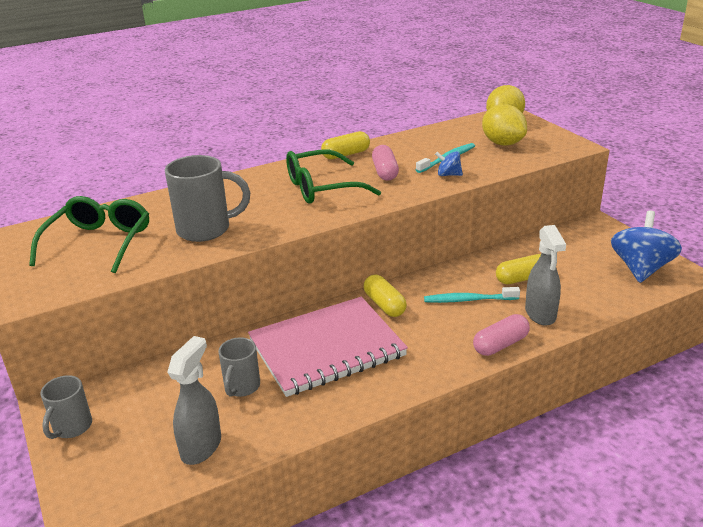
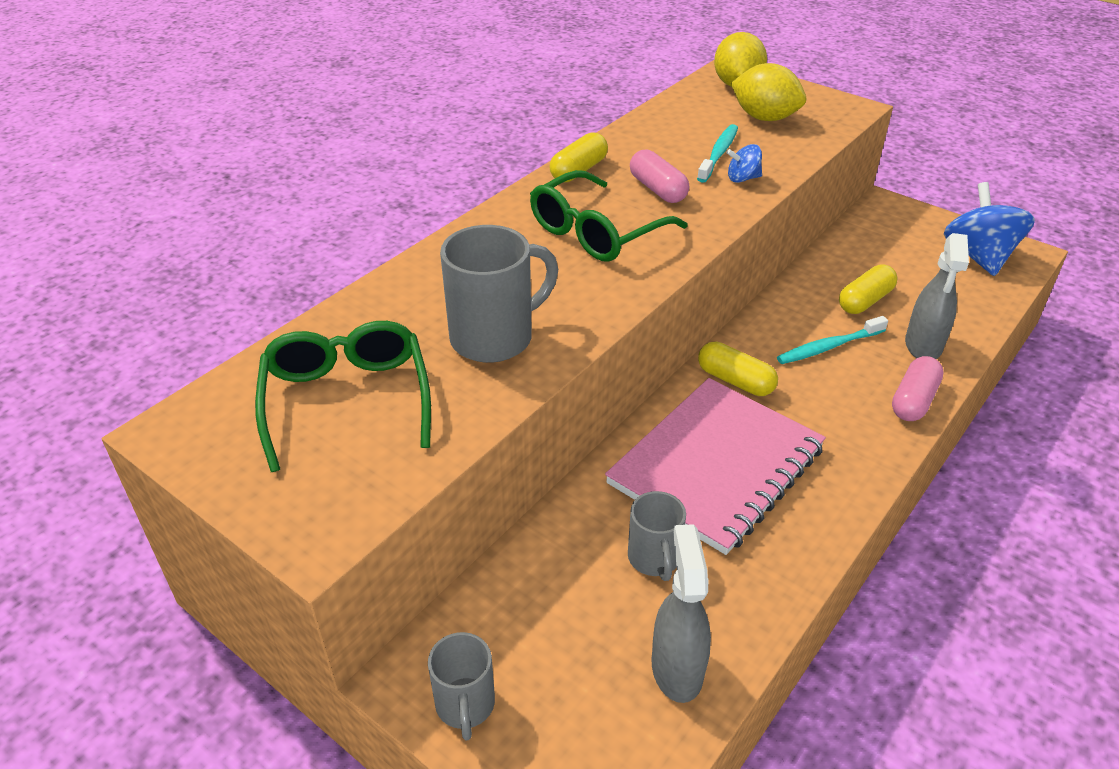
camera: 25 degrees left, 10 degrees up
grey spray bottle [525,225,566,326] -> grey spray bottle turned 45 degrees clockwise [905,233,969,359]

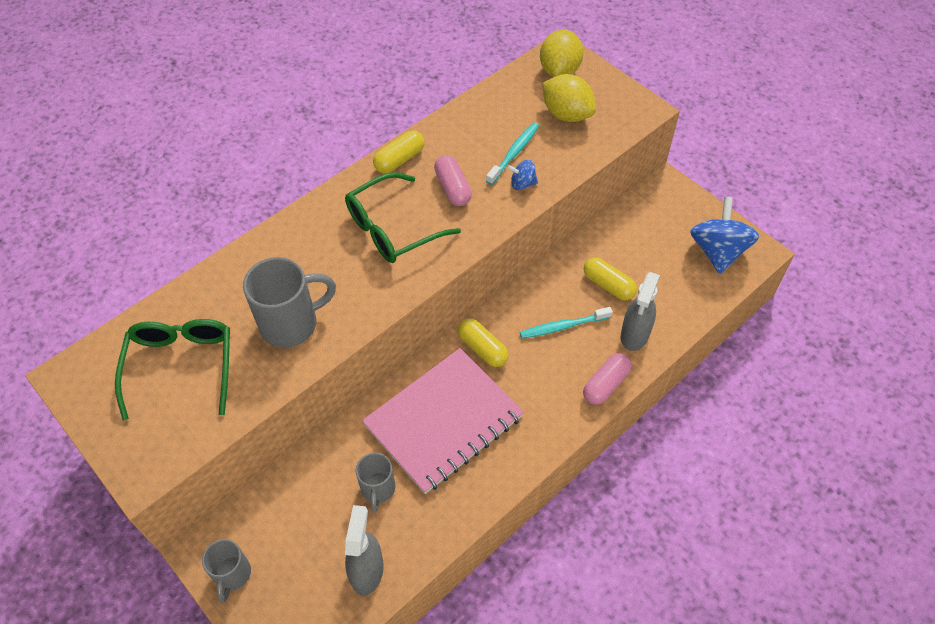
camera: 10 degrees right, 15 degrees up
yellow capsule [839,264,897,314] -> yellow capsule turned 75 degrees clockwise [584,257,637,300]

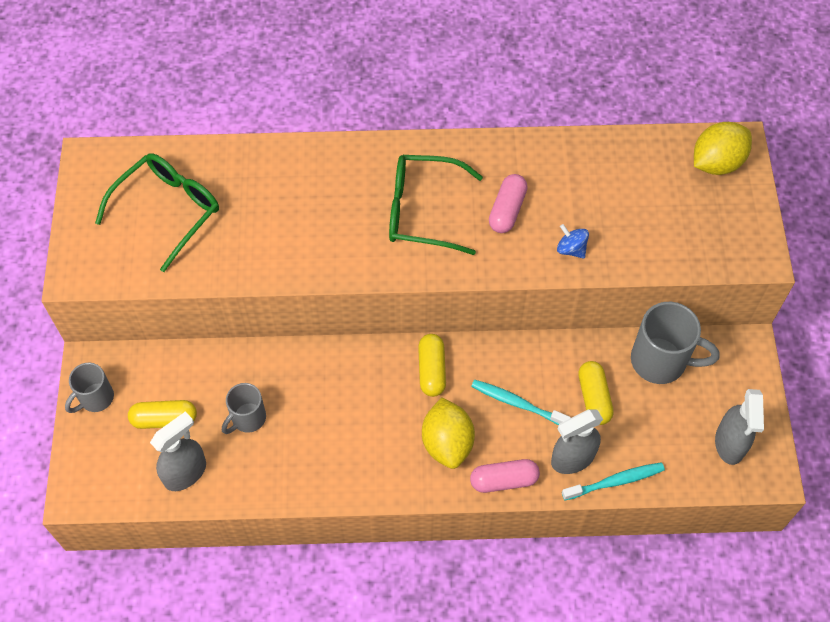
camera: 40 degrees right, 5 degrees up
grey mug [243,257,336,348] -> grey mug moved to [631,302,720,384]
pink notebook [362,348,524,494] -> none
yellow capsule [373,130,424,174] -> yellow capsule moved to [128,400,197,429]
turquoise toothbrush [486,122,539,185] -> turquoise toothbrush moved to [562,462,665,500]
yellow lemon [542,74,596,122] -> yellow lemon moved to [422,398,475,469]
blue spinning top [690,197,759,274] -> grey spray bottle [715,389,764,465]

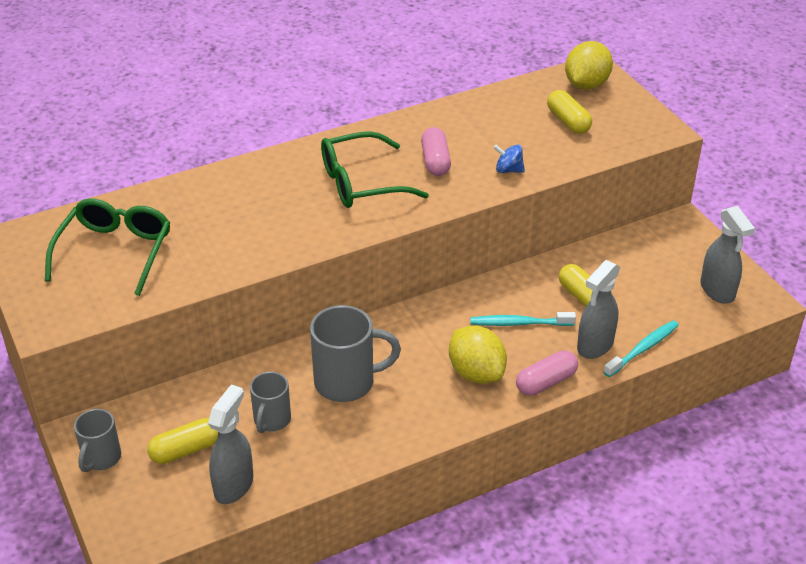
camera: 25 degrees left, 20 degrees down
yellow capsule [418,334,446,397] -> yellow capsule moved to [547,90,592,134]
grey mug [631,302,720,384] -> grey mug moved to [310,305,401,402]

